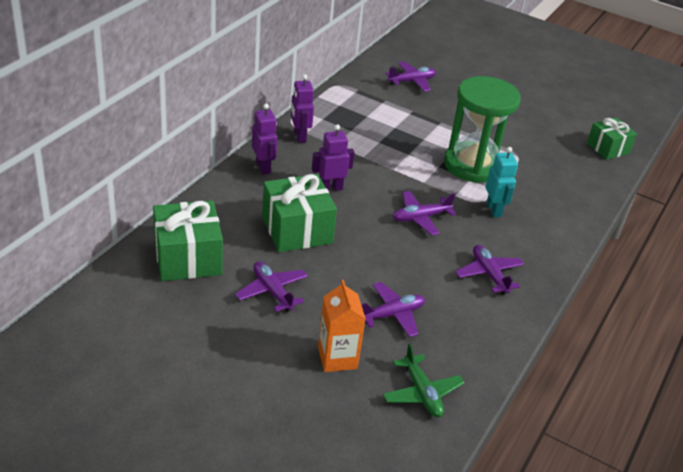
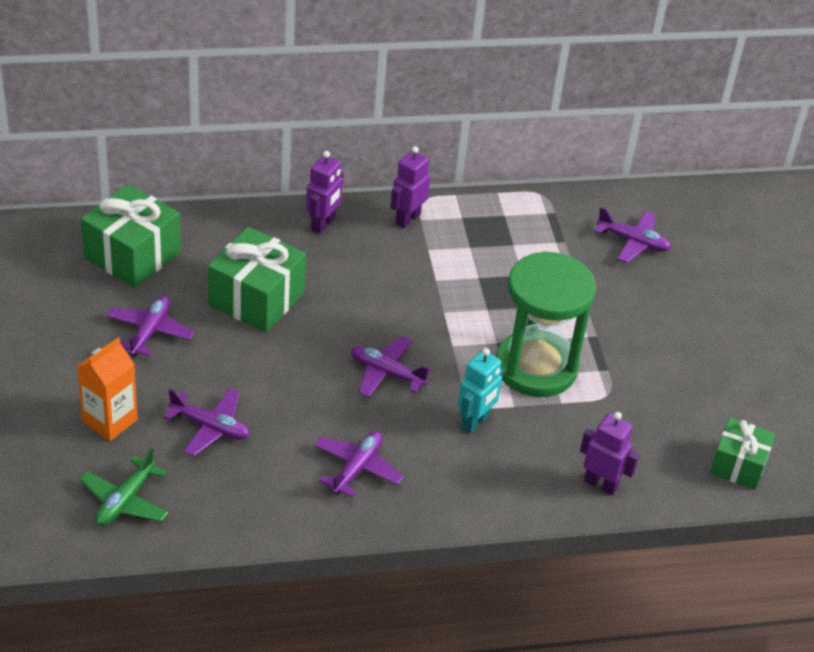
camera: 50 degrees right, 5 degrees up
purple robot [312,124,354,191] -> purple robot moved to [580,412,640,496]

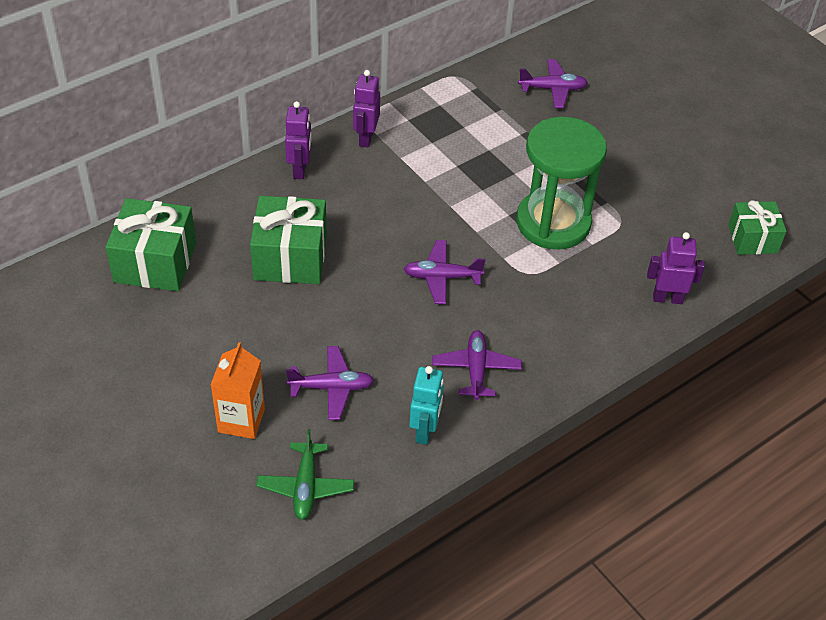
camera: 25 degrees left, 5 degrees up
purple plane [107,296,194,357] -> none
turquoise robot [458,348,504,433] -> turquoise robot moved to [409,366,444,445]

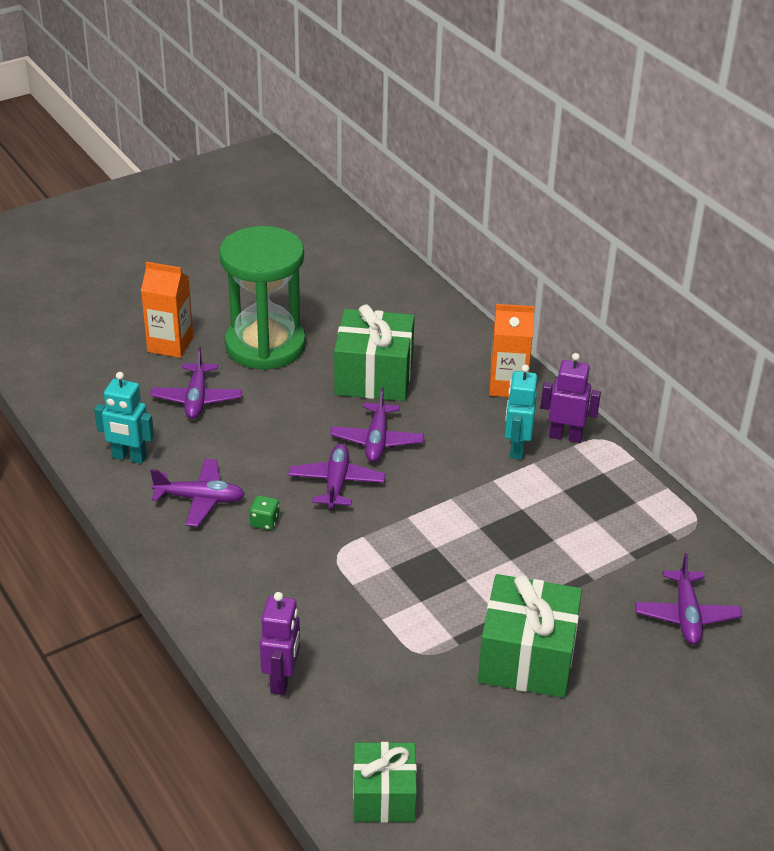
camera: 95 degrees right, 10 degrees down
green gift [106,198,196,291] -> green gift moved to [478,574,582,698]
green plane [256,429,354,520] -> none
purple robot [285,101,312,179] -> orange carton [489,304,535,397]
green hourglass [516,117,607,249] -> green hourglass moved to [219,226,306,370]
none -> green dice [250,495,280,530]
none -> purple plane [330,387,424,462]
none -> turquoise robot [505,365,537,460]

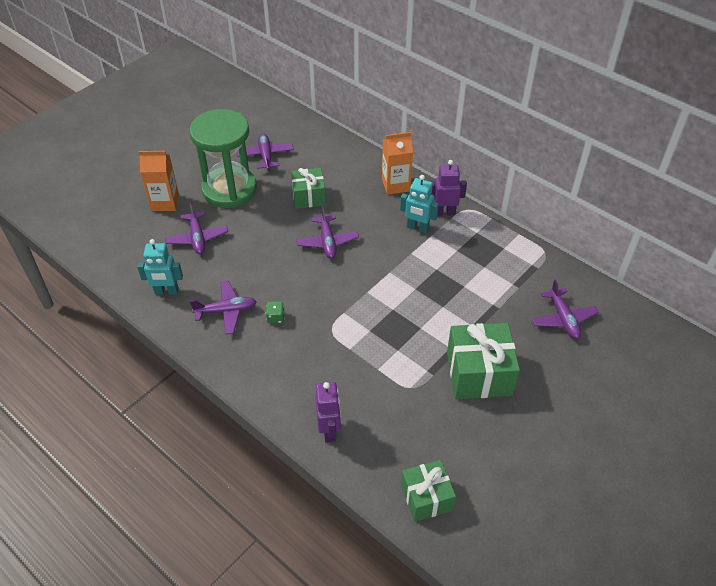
camera: 15 degrees left, 10 degrees up
purple plane [288,444,385,510] -> purple plane moved to [237,133,294,171]
green gift [334,305,415,401] -> green gift [291,168,326,209], size x0.64
turquoise robot [505,365,537,460] -> turquoise robot turned 60 degrees counterclockwise [400,175,439,233]

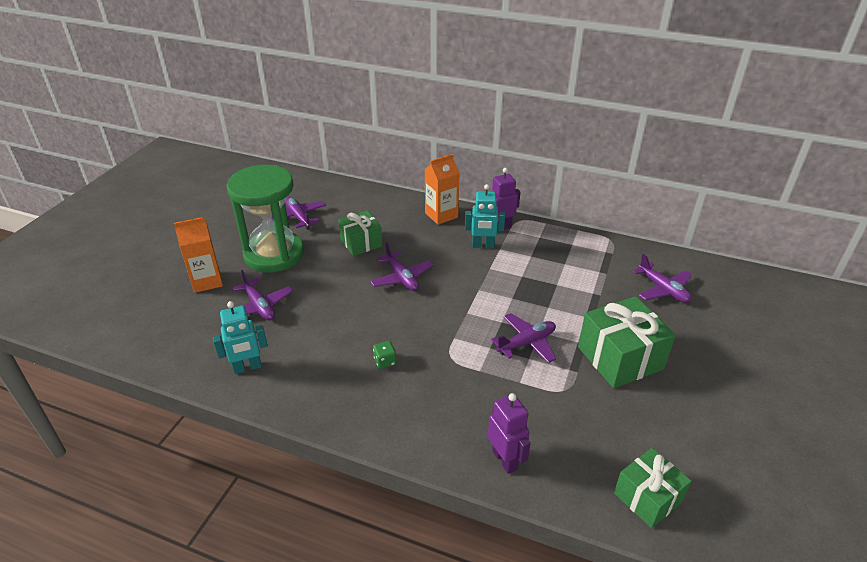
camera: 20 degrees left, 10 degrees down
purple plane [190,281,257,334] -> purple plane moved to [491,313,556,363]

